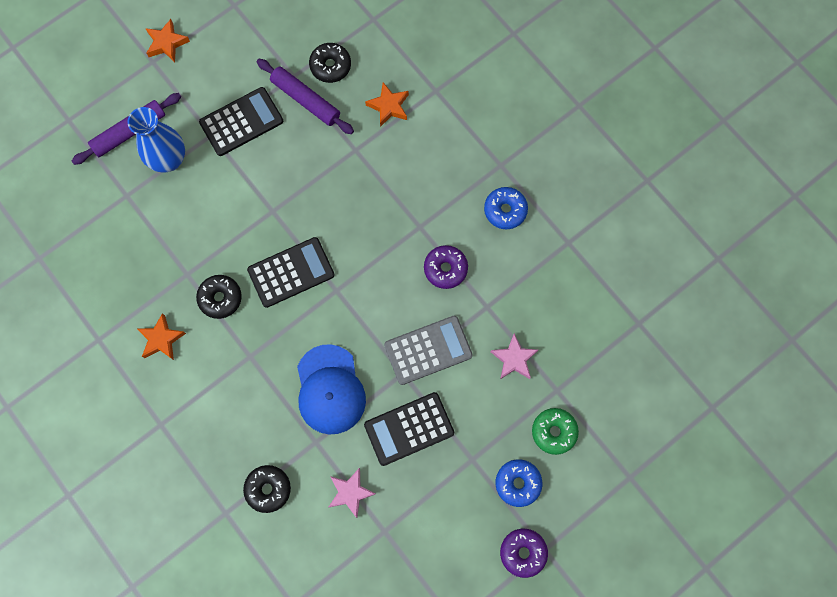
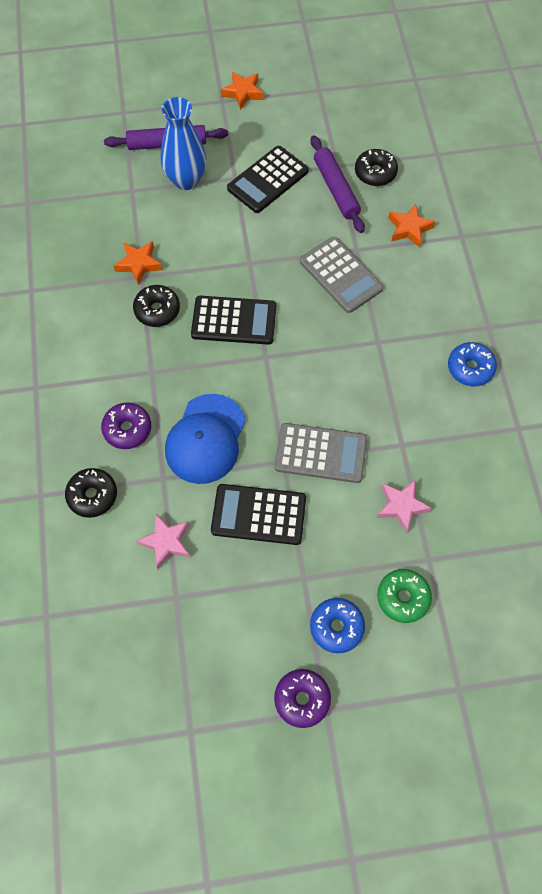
camera: 30 degrees right, 10 degrees down
orange star [137,313,186,360] -> orange star moved to [114,241,163,285]
black calculator [199,87,283,156] -> black calculator turned 135 degrees clockwise [227,146,309,213]
purple donut [424,245,468,289] -> purple donut moved to [101,403,151,449]
none -> grey calculator [300,237,384,313]

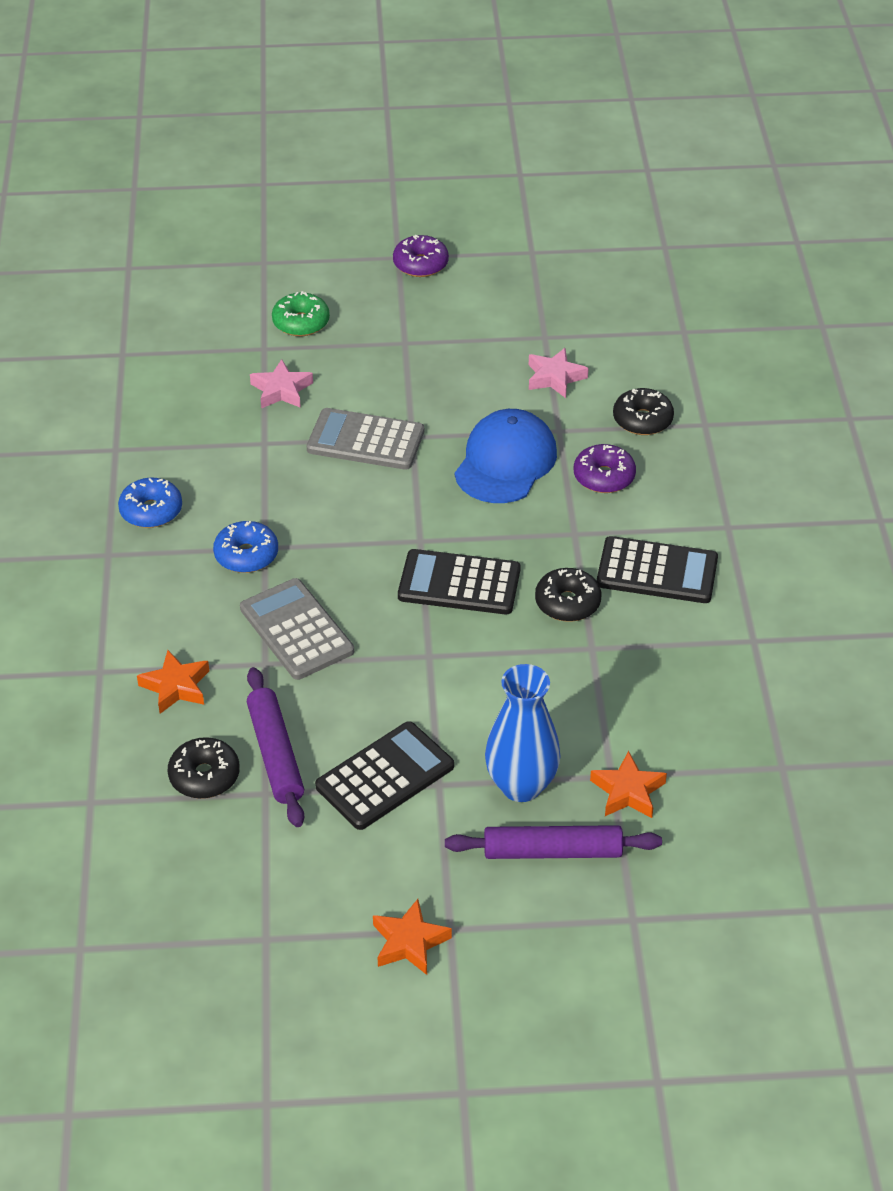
camera: 175 degrees left, 20 degrees down
orange star [114,241,163,285] -> orange star moved to [590,751,667,818]
black calculator [211,484,306,545] -> black calculator moved to [597,536,718,603]
blue donut [310,598,365,653] -> blue donut moved to [213,521,278,573]

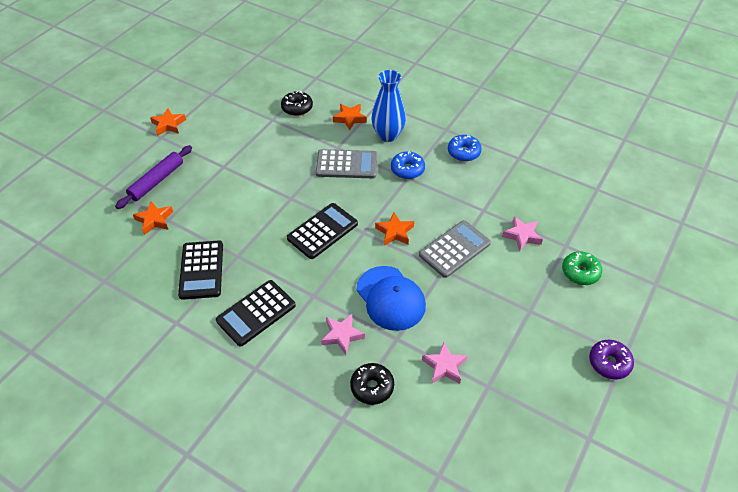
camera: 125 degrees right, 5 degrees up
purple rolling pin [247,667,304,827] -> none
black calculator [315,721,454,830] -> black calculator moved to [178,241,223,300]
blue vase [485,664,560,802] -> blue vase moved to [371,70,406,142]
black donut [535,568,601,622] -> none
purple donut [574,444,636,493] -> pink star [321,314,365,355]
none -> orange star [375,212,414,246]

